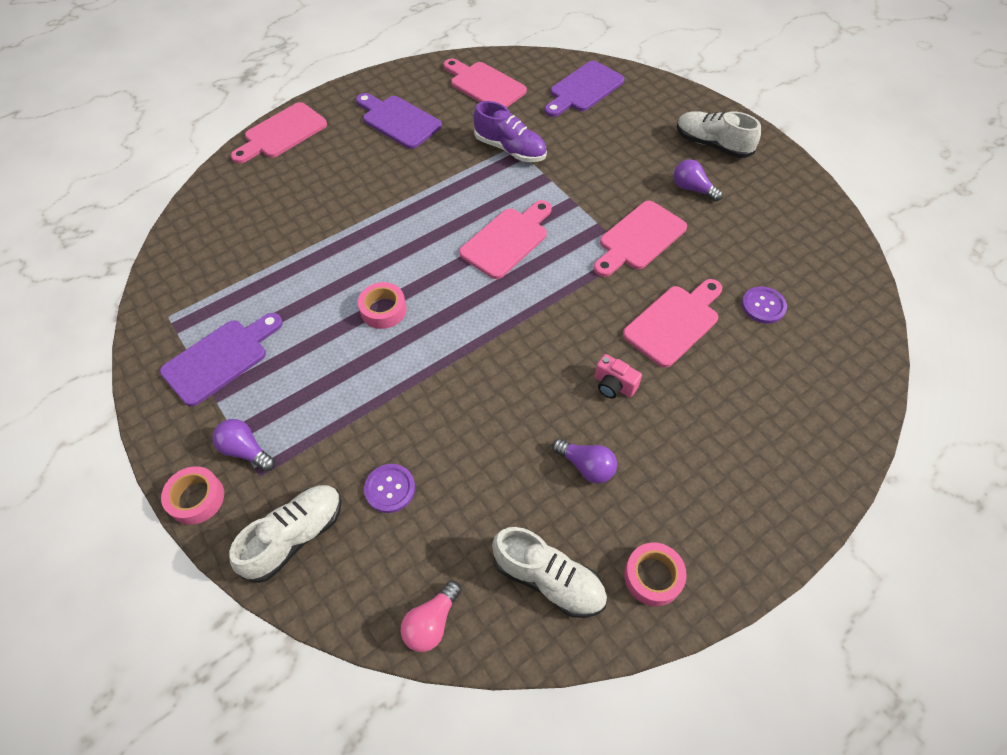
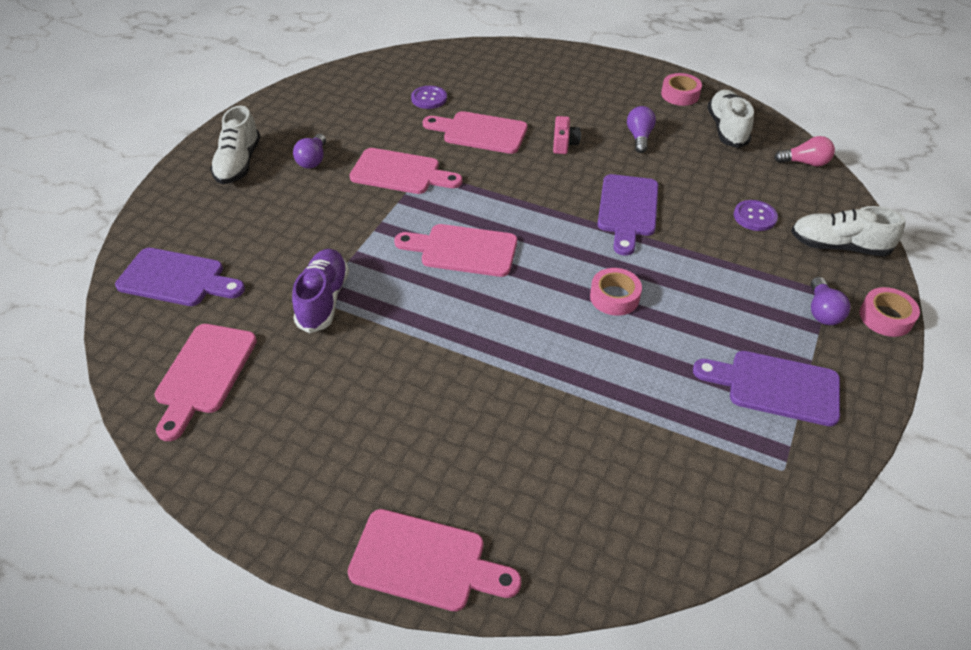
camera: 120 degrees left, 10 degrees down
purple cutting board [356,93,442,149] -> purple cutting board moved to [598,174,658,255]

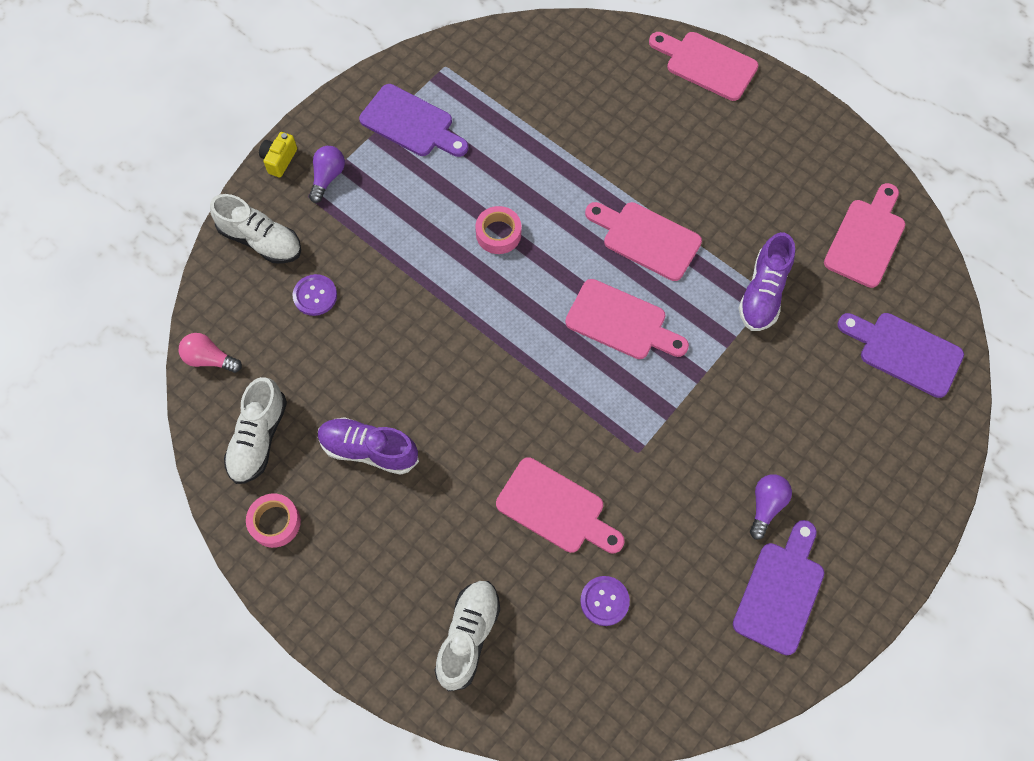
camera: 165 degrees left, 20 degrees up
white shoe [210,105,260,184] -> white shoe moved to [434,581,500,692]
pink cutting board [349,148,462,194] -> pink cutting board moved to [585,202,702,281]
pink camera [553,116,581,154] -> none
purple cutting board [598,174,658,255] -> purple cutting board moved to [733,520,824,655]
purple light bulb [627,106,656,153] -> purple shoe [318,417,419,475]
pink tape [860,287,920,337] -> yellow camera [259,132,297,178]

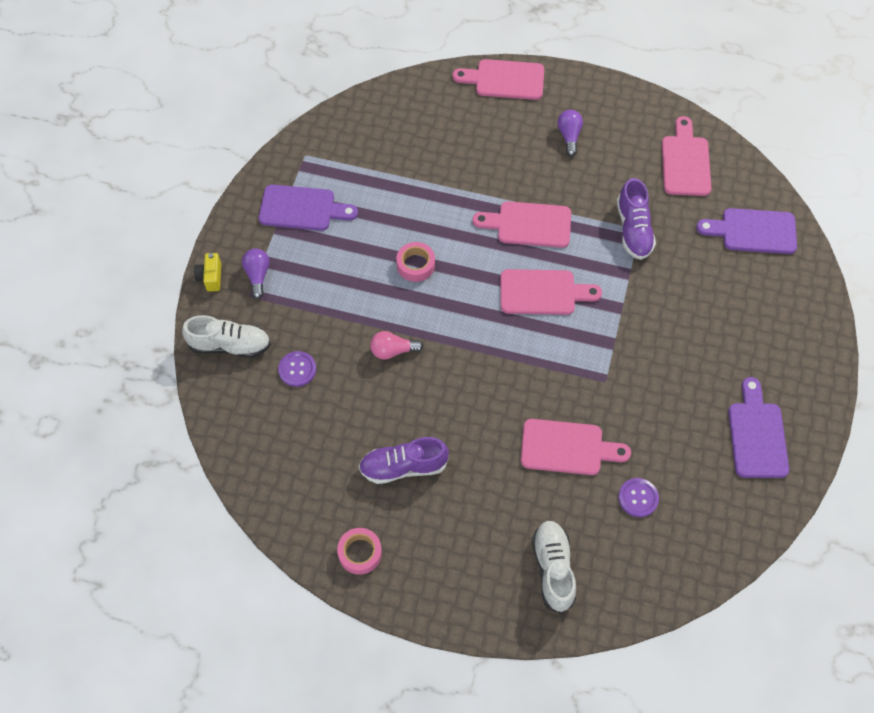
camera: 25 degrees left, 5 degrees down
pink light bulb [179,333,242,373] -> pink light bulb moved to [370,331,423,360]
white shoe [224,377,287,484] -> none
purple light bulb [750,474,792,539] -> purple light bulb moved to [557,110,583,156]

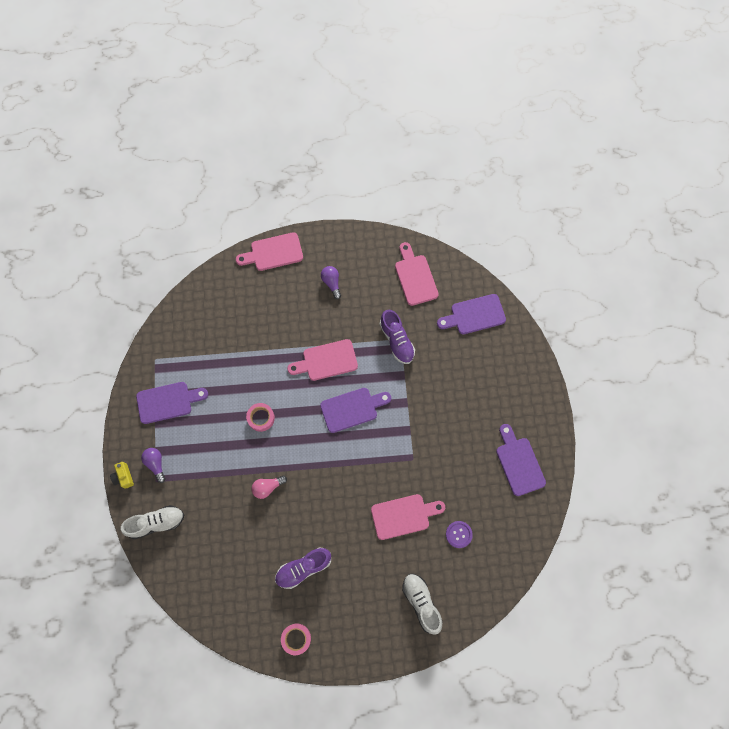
camera: 20 degrees left, 10 degrees up
purple button [278,351,316,387] -> none
pink cutting board [500,269,602,315] -> purple cutting board [320,388,391,433]

